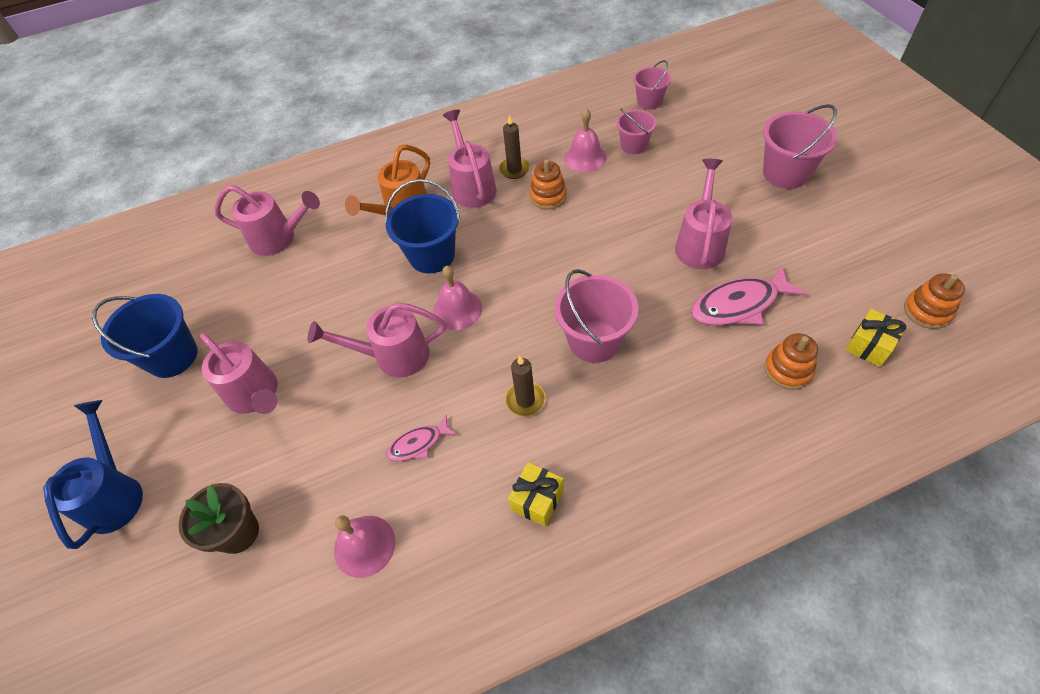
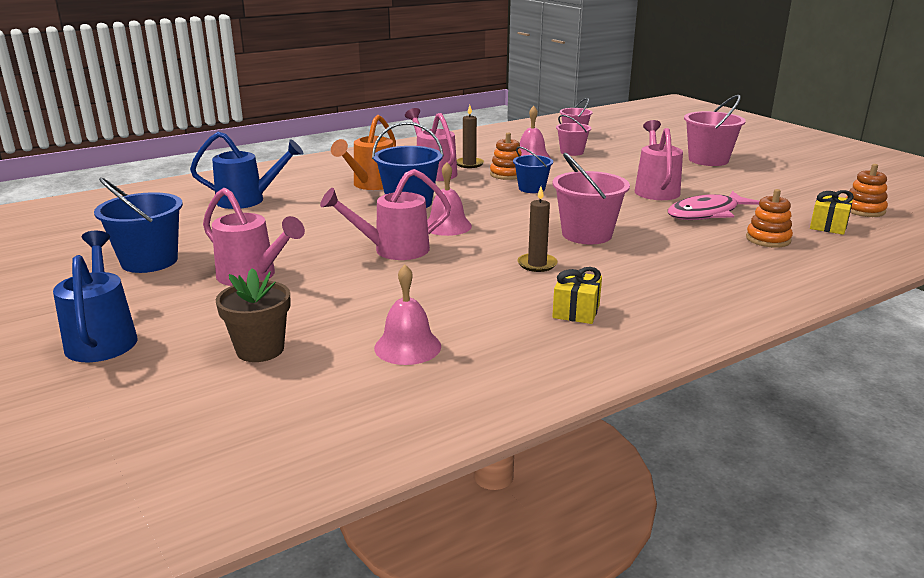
camera: 15 degrees left, 30 degrees down
pink watering can [215,185,320,256] -> blue watering can [190,132,303,209]
pink fish [386,415,457,461] -> none
none -> blue bucket [513,147,553,193]

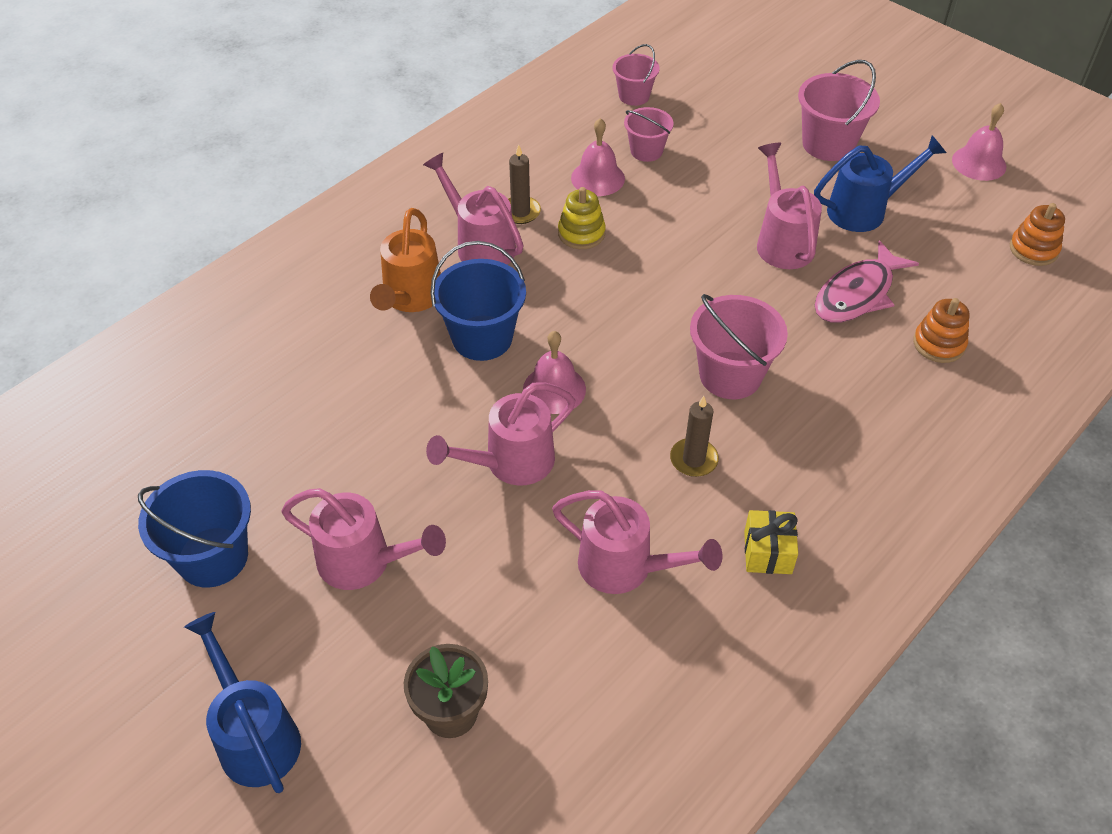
camera: 15 degrees left, 25 degrees up
blue watering can [190,132,303,209] -> blue watering can moved to [814,135,946,232]
pink bell [374,265,441,365] -> pink bell moved to [952,103,1006,181]
orange stacking toy [490,133,522,180] -> yellow stacking toy [558,187,606,249]
blue bucket [513,147,553,193] -> none
yellow gift [810,190,854,235] -> none
none -> pink watering can [552,490,722,594]

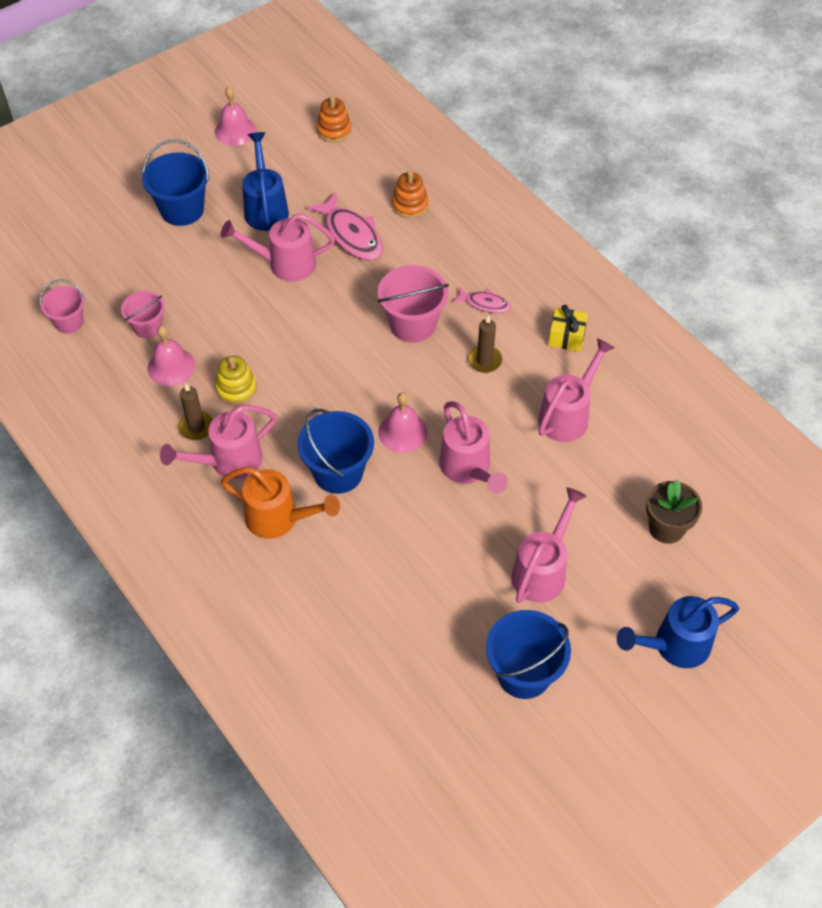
camera: 80 degrees left, 5 degrees up
pink bucket [798,60,880,161] -> blue bucket [142,139,209,226]
none -> pink fish [453,287,511,313]

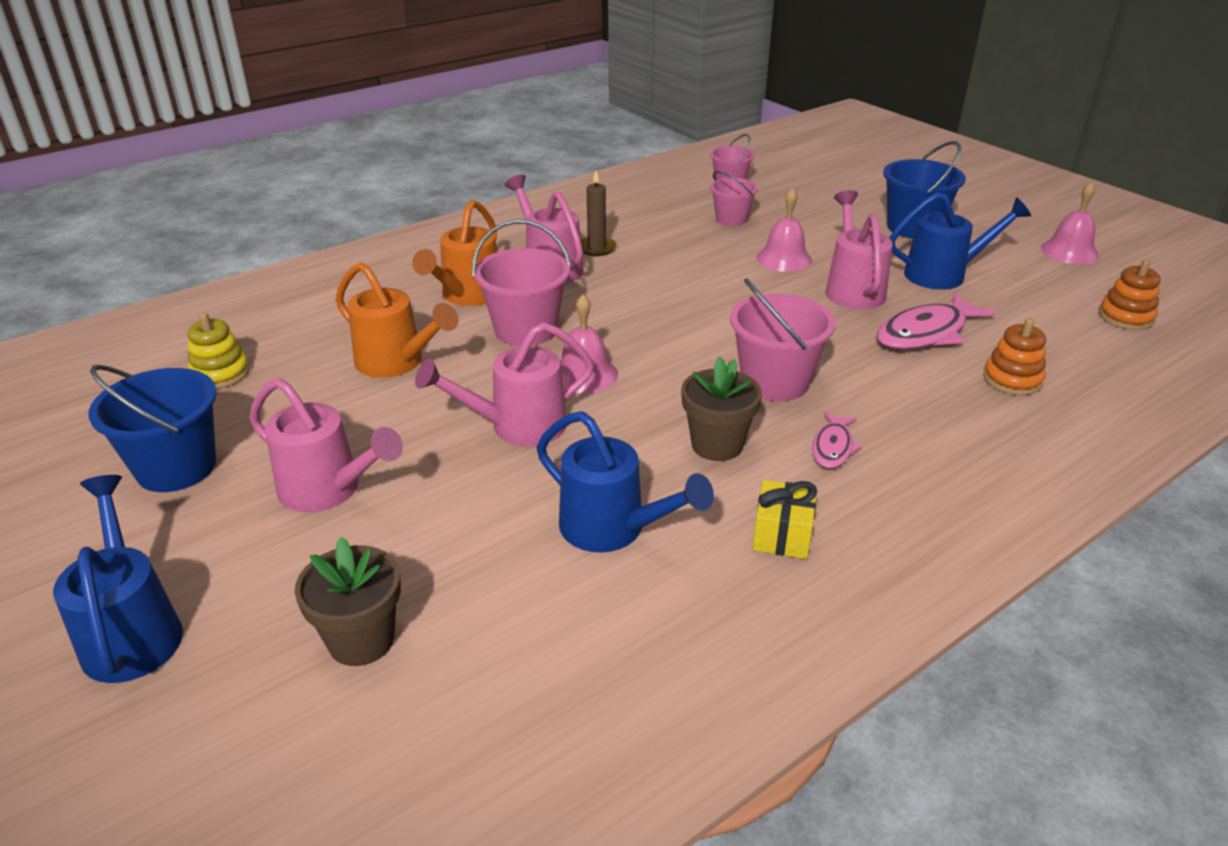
camera: 90 degrees right, 20 degrees down
pink bell [148,326,195,386] -> pink bell moved to [757,188,812,272]
yellow stacking toy [215,356,257,405] -> yellow stacking toy moved to [187,313,250,389]
blue bucket [297,409,374,494] -> pink bucket [472,219,571,346]
brown candle [468,315,502,373] -> brown flower pot [681,357,762,461]
pink watering can [538,338,615,442] -> blue watering can [537,411,714,553]
none -> orange watering can [335,262,458,378]

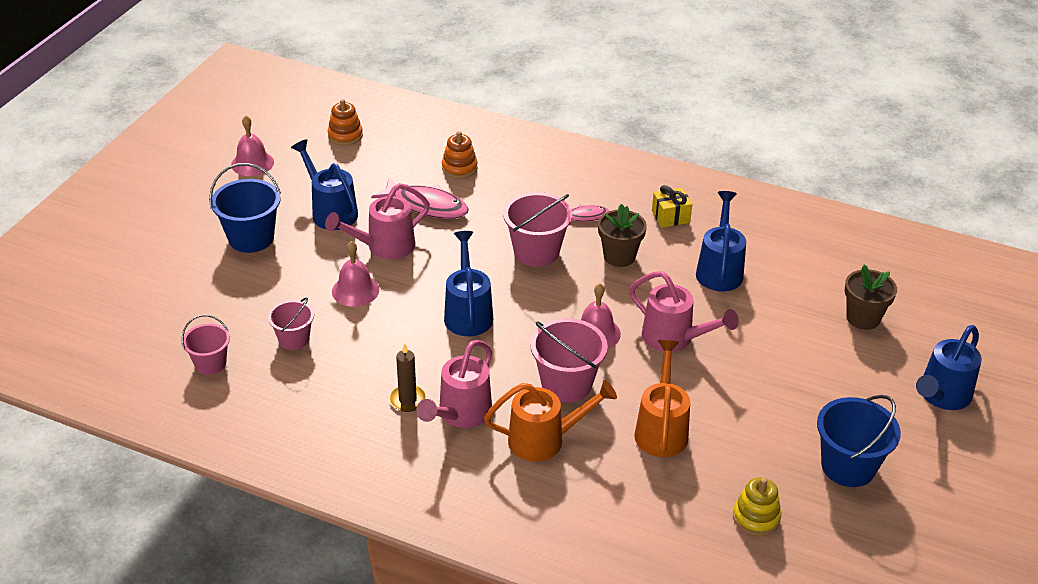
camera: 120 degrees left, 5 degrees up
pink watering can [249,378,403,512] -> none
none -> blue watering can [444,231,493,336]

